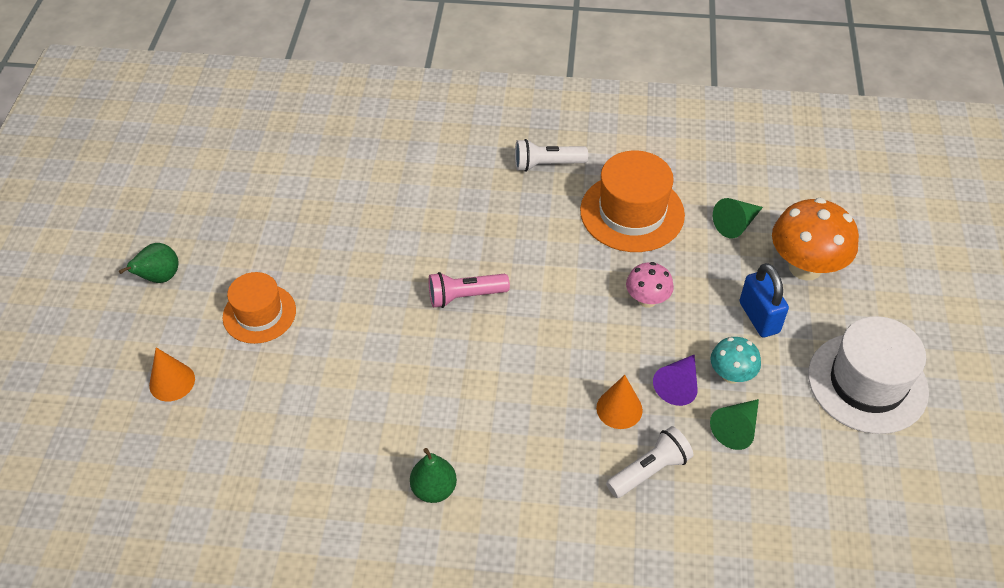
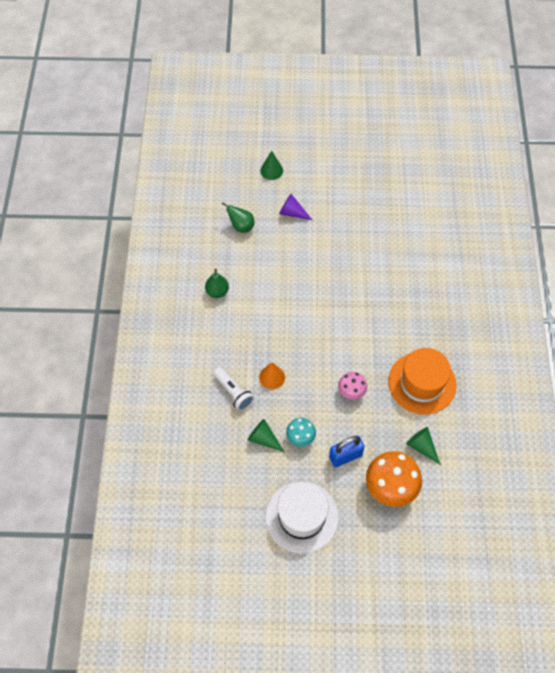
camera: 85 degrees right, 10 degrees up
green pear [119,243,179,283] -> green pear moved to [222,202,255,233]
orange cone [149,347,195,401] -> green cone [260,151,283,180]
orange hat [223,272,296,344] -> none
pink flashlight [429,272,510,308] -> none
white flashlight [515,139,588,172] -> none
purple cone [653,355,698,406] -> purple cone moved to [279,194,312,220]

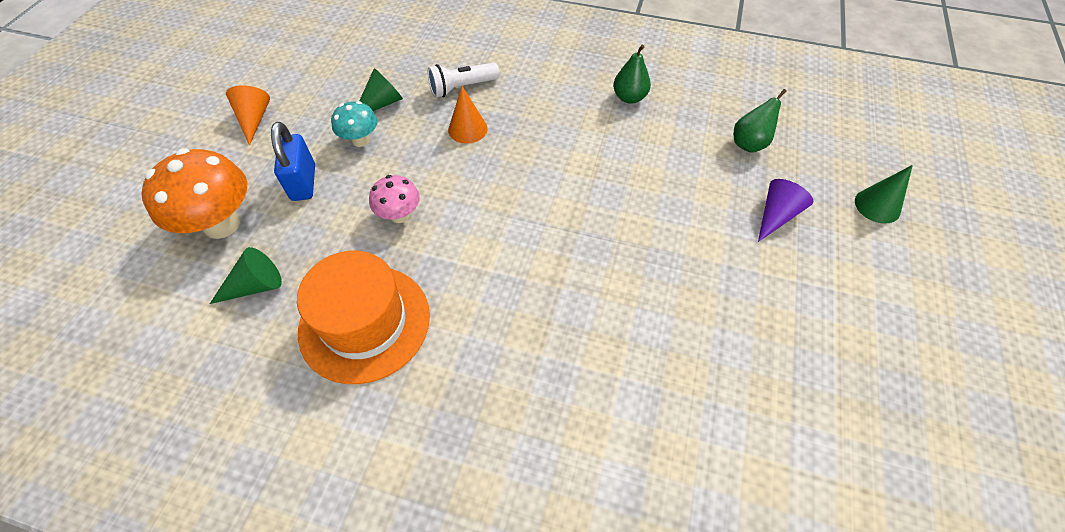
camera: 105 degrees right, 5 degrees down
white hat [265,481,339,554] -> orange cone [226,85,270,146]

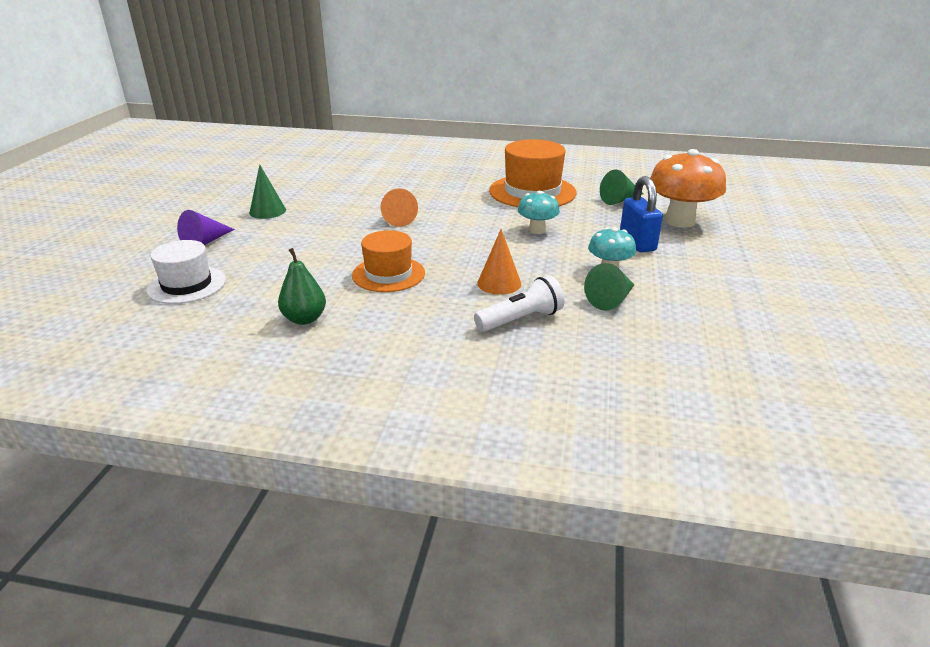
camera: 175 degrees right, 25 degrees down
orange cone [226,85,270,146] -> orange cone moved to [380,189,418,227]
pink mushroom [369,175,420,223] -> turquoise mushroom [518,191,560,234]
green pear [734,89,787,153] -> white hat [146,240,226,304]
green cone [855,165,913,224] -> green cone moved to [249,165,286,219]
none -> orange hat [352,230,425,292]

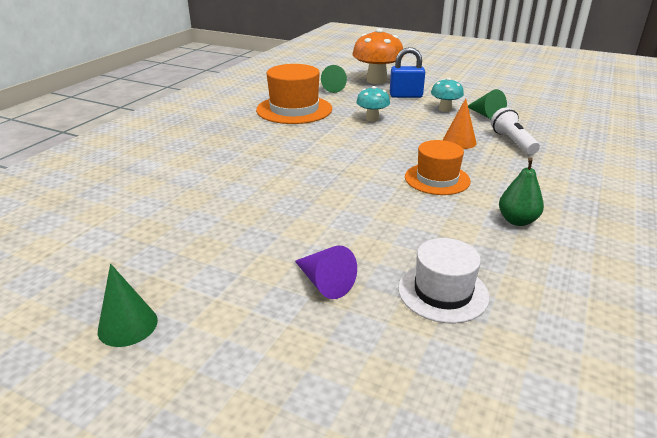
camera: 75 degrees left, 0 degrees up
green cone [249,165,286,219] -> green cone moved to [98,264,158,347]
orange cone [380,189,418,227] -> none

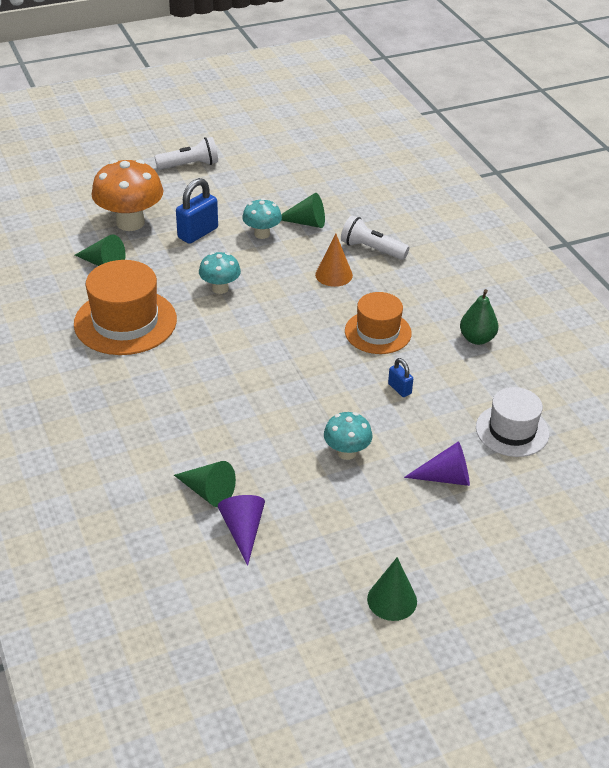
camera: 50 degrees left, 10 degrees up
none -> white flashlight [155,137,218,169]
none -> green cone [174,461,236,507]
none -> purple cone [218,495,265,566]
none -> turquoise mushroom [324,412,373,460]
none -> blue padlock [388,358,413,397]

